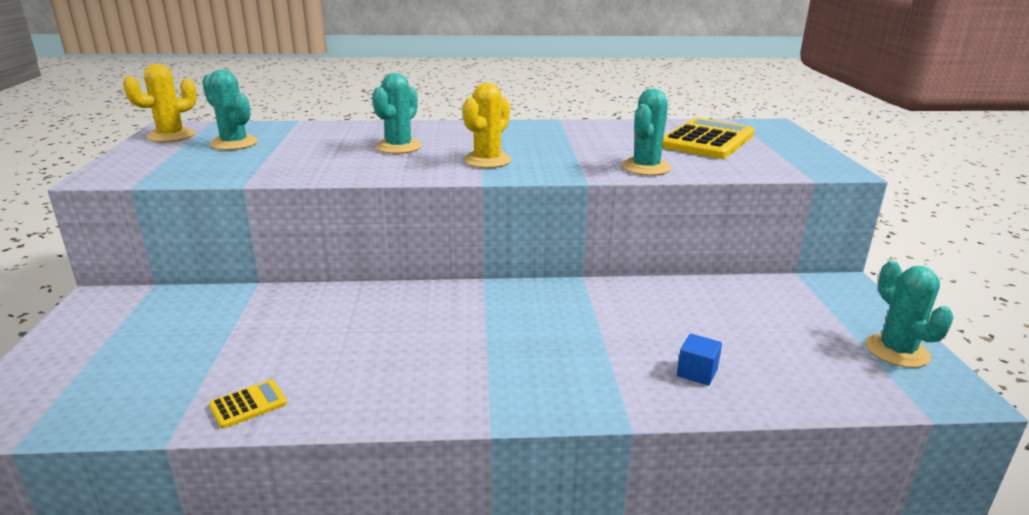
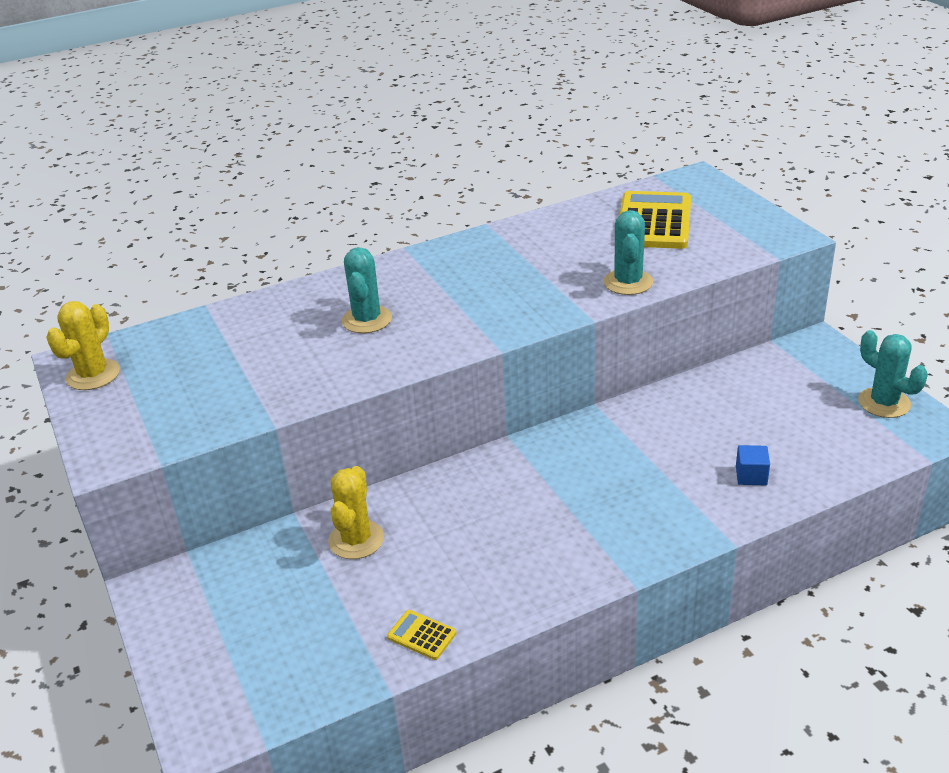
camera: 20 degrees left, 10 degrees up
turquoise cactus [202,70,258,150] -> none
yellow calculator [209,380,287,429] -> yellow calculator turned 90 degrees counterclockwise [387,610,456,660]
yellow cactus [463,83,512,168] -> yellow cactus moved to [328,466,384,559]

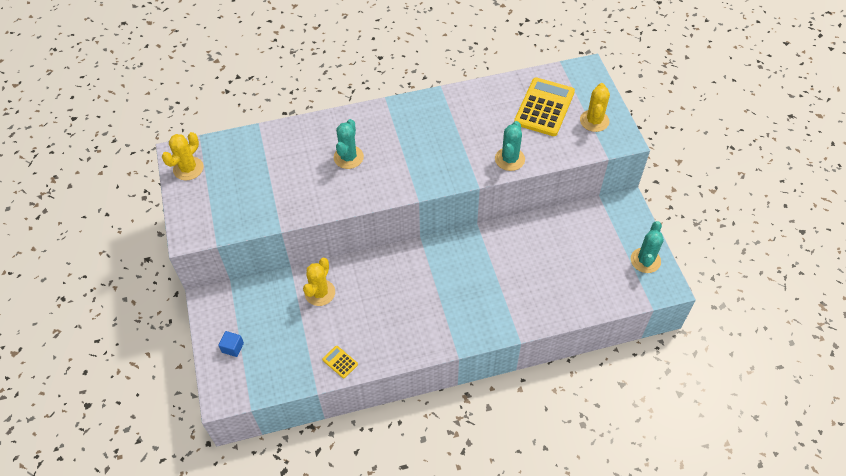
camera: 10 degrees right, 20 degrees up
blue cube [736,445,770,485] -> blue cube moved to [218,331,244,357]
turquoise cactus [858,330,928,418] -> turquoise cactus turned 45 degrees clockwise [631,221,664,273]
none -> yellow cactus [580,83,610,132]

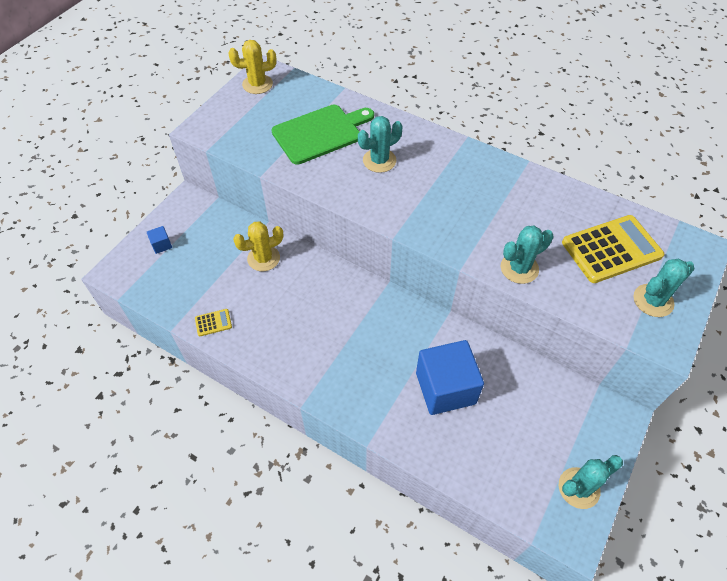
camera: 45 degrees right, 0 degrees up
yellow calculator [322,346,358,378] -> yellow calculator turned 75 degrees clockwise [195,309,232,336]
yellow cactus [580,83,610,132] -> turquoise cactus [633,259,694,317]
none -> green cutting board [272,105,374,164]
none -> blue cube [416,340,484,415]

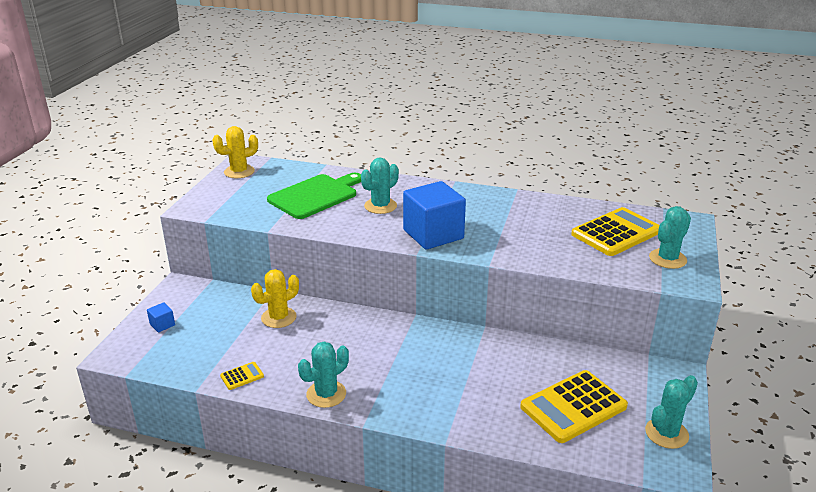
camera: 15 degrees left, 25 degrees down
blue cube [416,340,484,415] -> blue cube moved to [403,181,466,250]
turquoise cactus [501,226,553,284] -> turquoise cactus moved to [298,341,349,408]
none -> yellow calculator [520,370,628,443]

